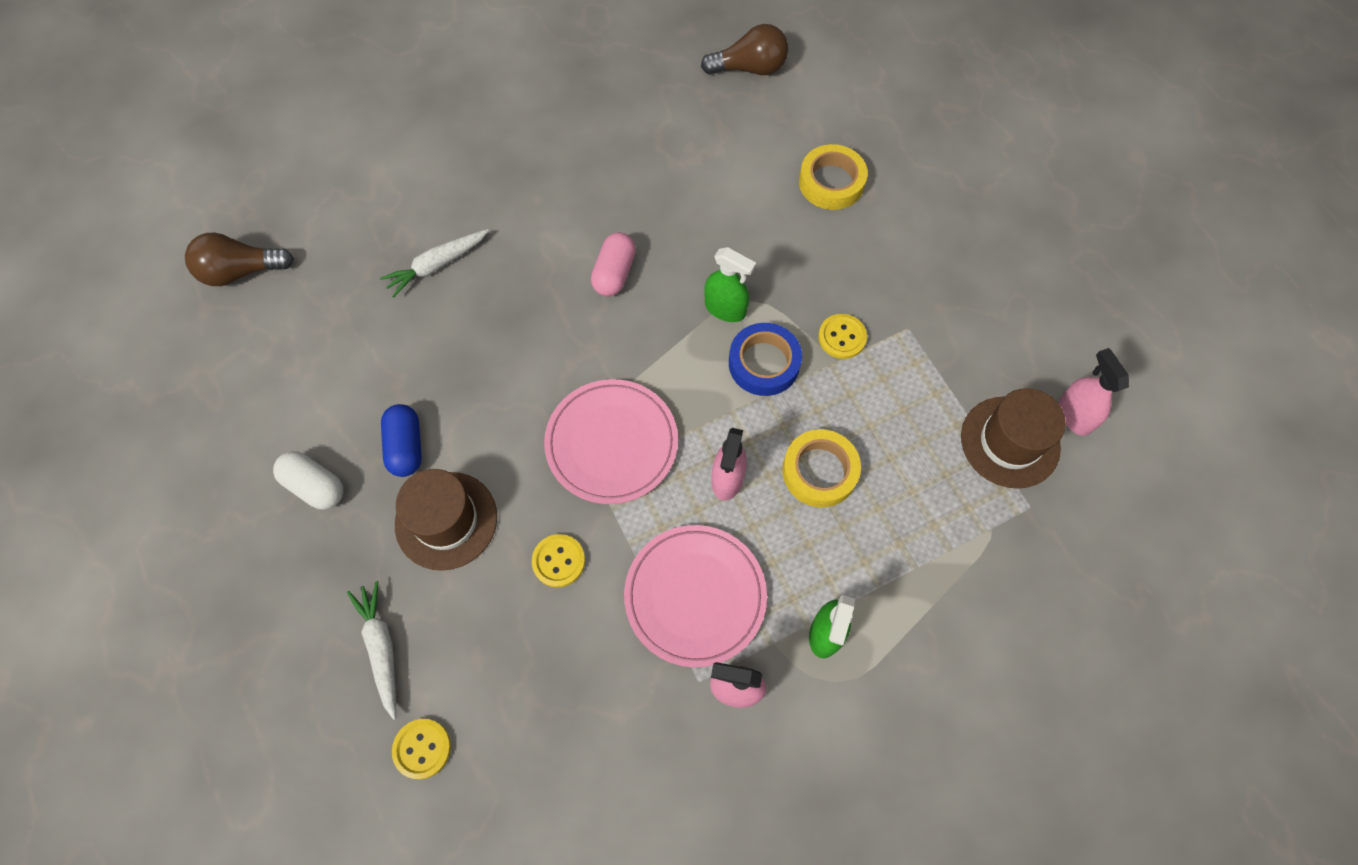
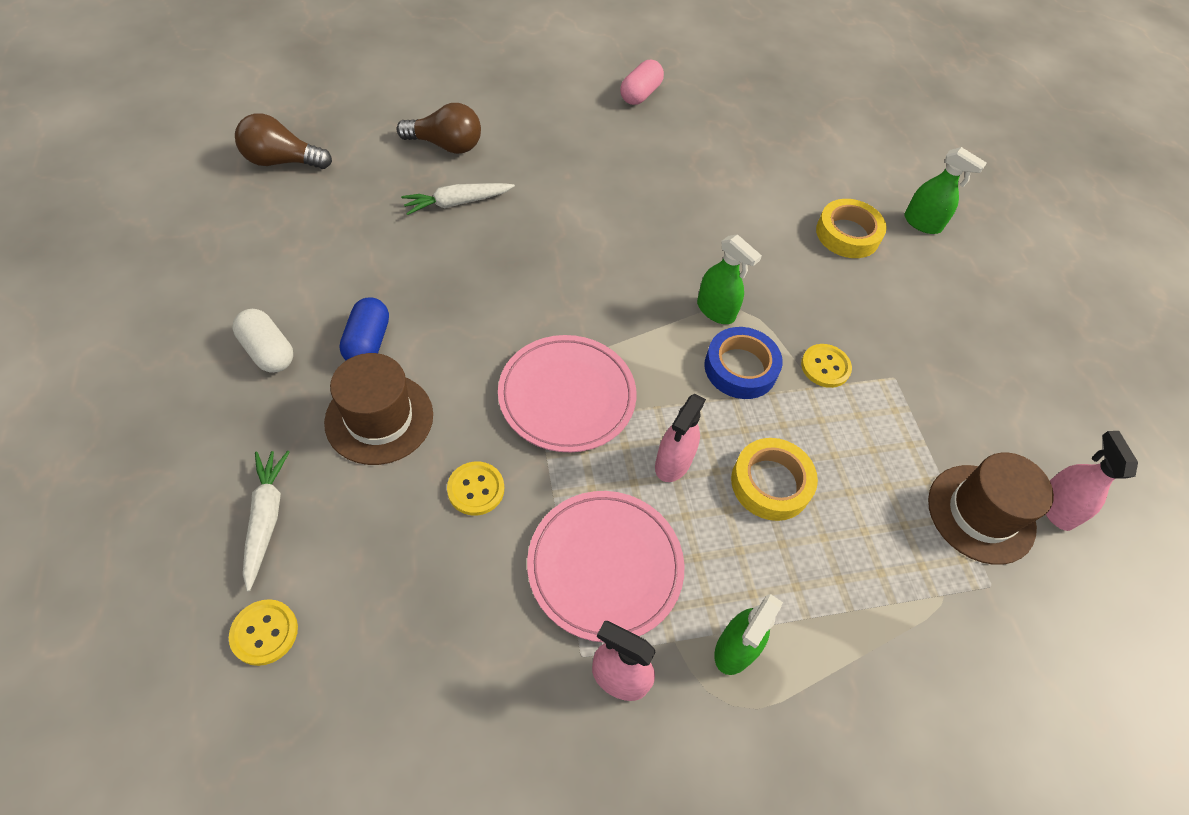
camera: 10 degrees right, 10 degrees down
pink capsule [591,232,636,297] -> pink capsule moved to [620,60,664,105]
brown light bulb [701,24,788,75] -> brown light bulb moved to [397,103,481,154]
none -> green spray bottle [904,147,987,234]

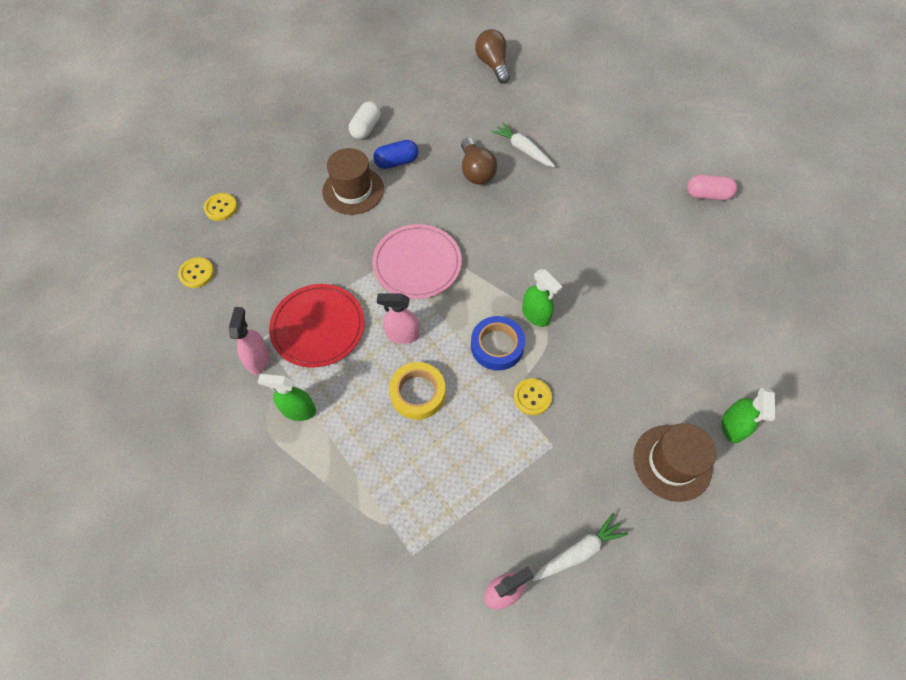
camera: 70 degrees right, 5 degrees up
white carrot [243,451,290,592] -> white carrot moved to [533,513,629,581]
brown light bulb [397,103,481,154] -> brown light bulb moved to [461,138,497,184]
yellow button [447,461,504,516] -> yellow button moved to [178,257,214,288]
pink plate [527,491,684,642] -> red plate [269,284,364,368]
green spray bottle [697,234,762,324] -> green spray bottle turned 60 degrees counterclockwise [522,269,562,327]
yellow tape [816,199,887,258] -> none
brown hat [928,452,1054,565] -> brown hat moved to [633,423,716,502]

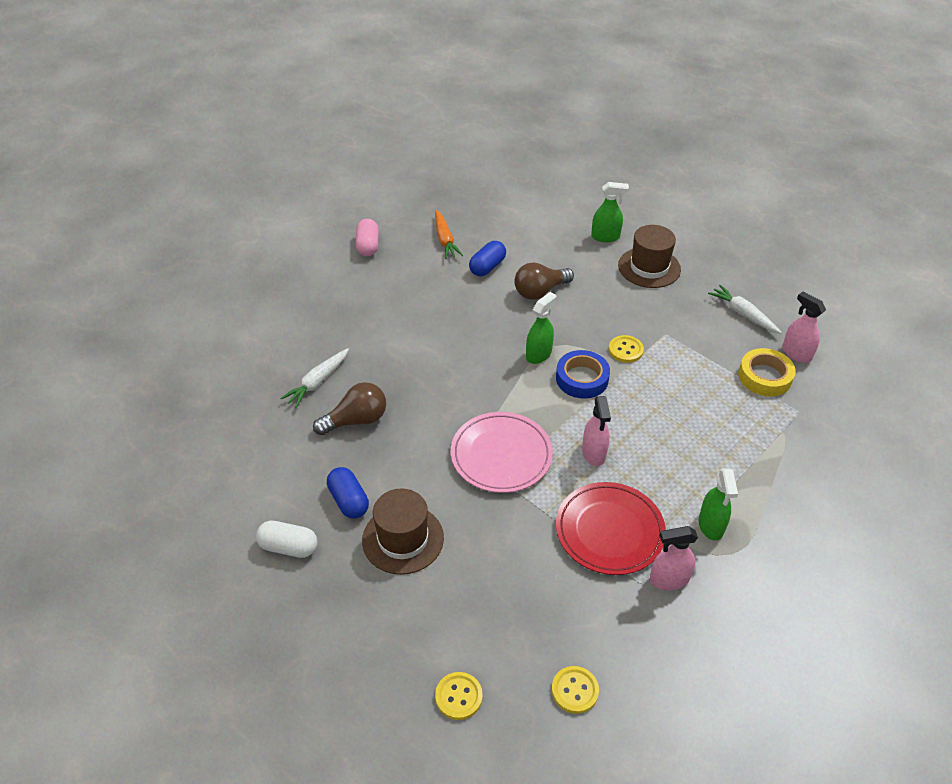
camera: 100 degrees left, 15 degrees down
yellow tape [389,362,446,420] -> yellow tape moved to [738,348,796,396]
brown light bulb [475,29,510,84] -> brown light bulb moved to [514,263,574,300]
none -> orange carrot [435,210,463,259]
none -> blue capsule [469,241,506,276]

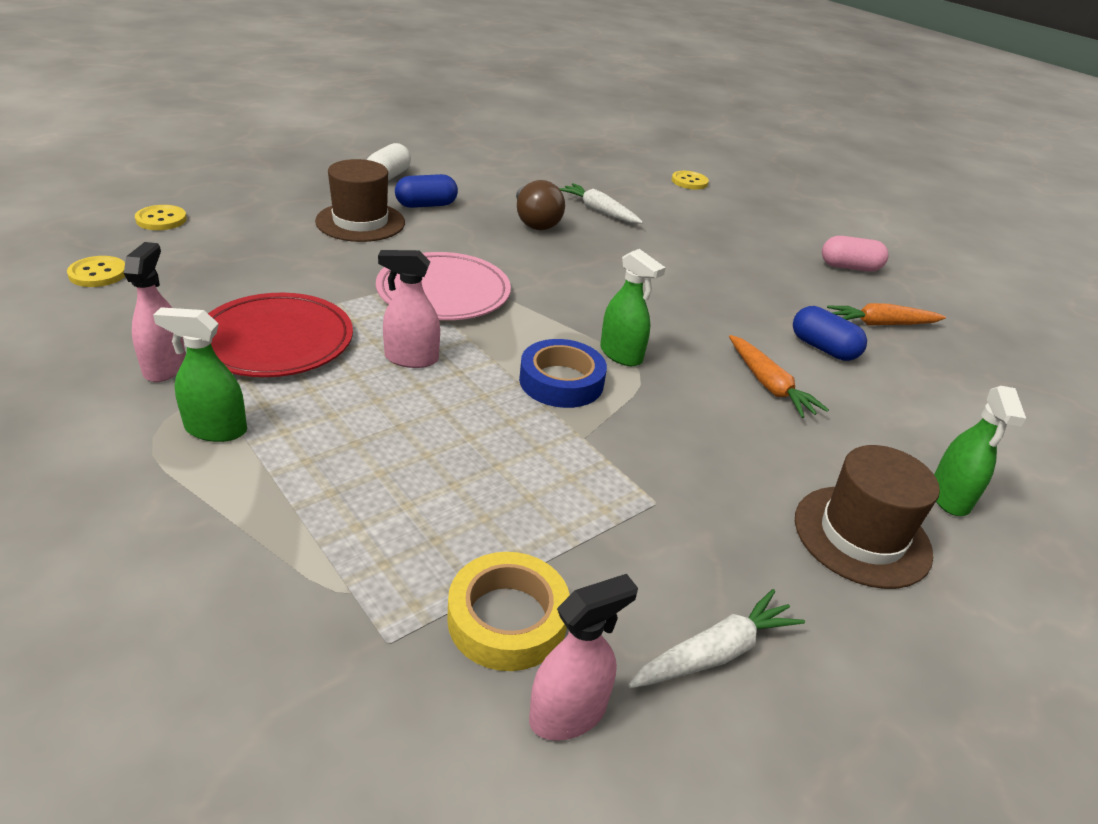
camera: 95 degrees right, 10 degrees down
brown light bulb [514,263,574,300] -> orange carrot [729,335,829,418]
yellow button [608,335,644,363] -> yellow button moved to [672,171,709,190]

